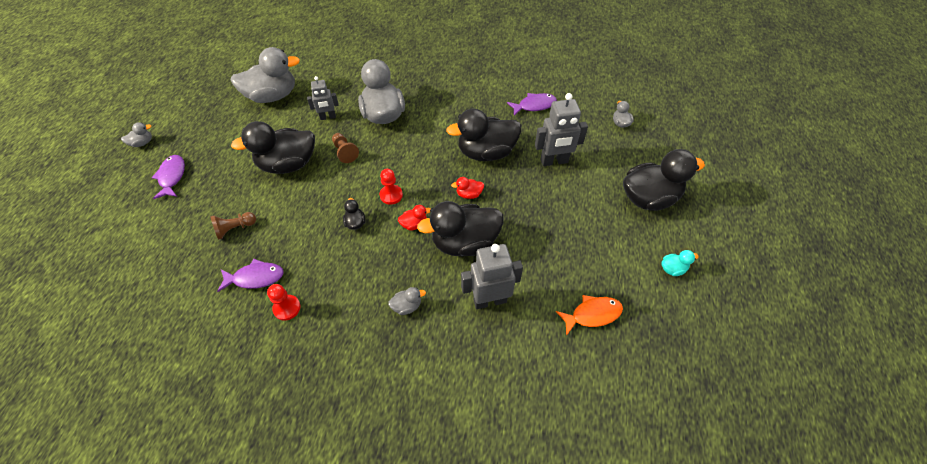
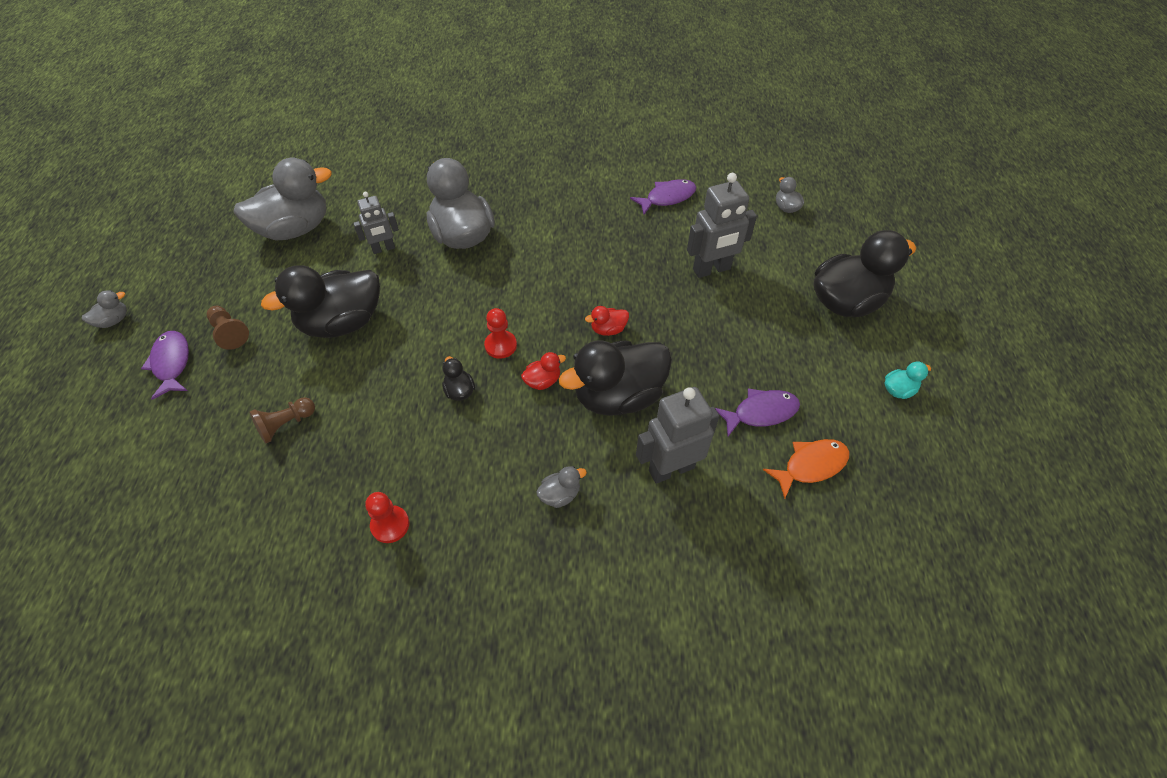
camera: 10 degrees left, 0 degrees up
purple fish [217,259,284,292] -> purple fish moved to [715,388,800,436]
brown pawn [332,133,359,163] -> brown pawn moved to [207,306,249,350]
black duck [446,109,521,161] -> none

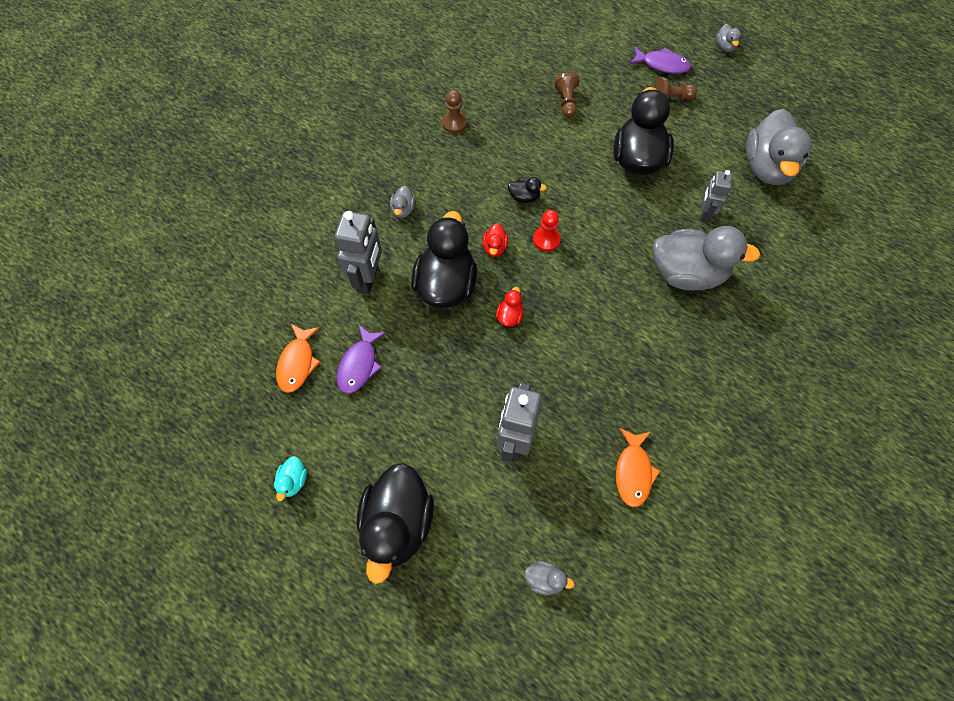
camera: 125 degrees right, 10 degrees up
red pawn [365,492,409,543] -> brown pawn [442,90,467,133]
purple fish [630,179,696,214] -> orange fish [616,428,660,507]

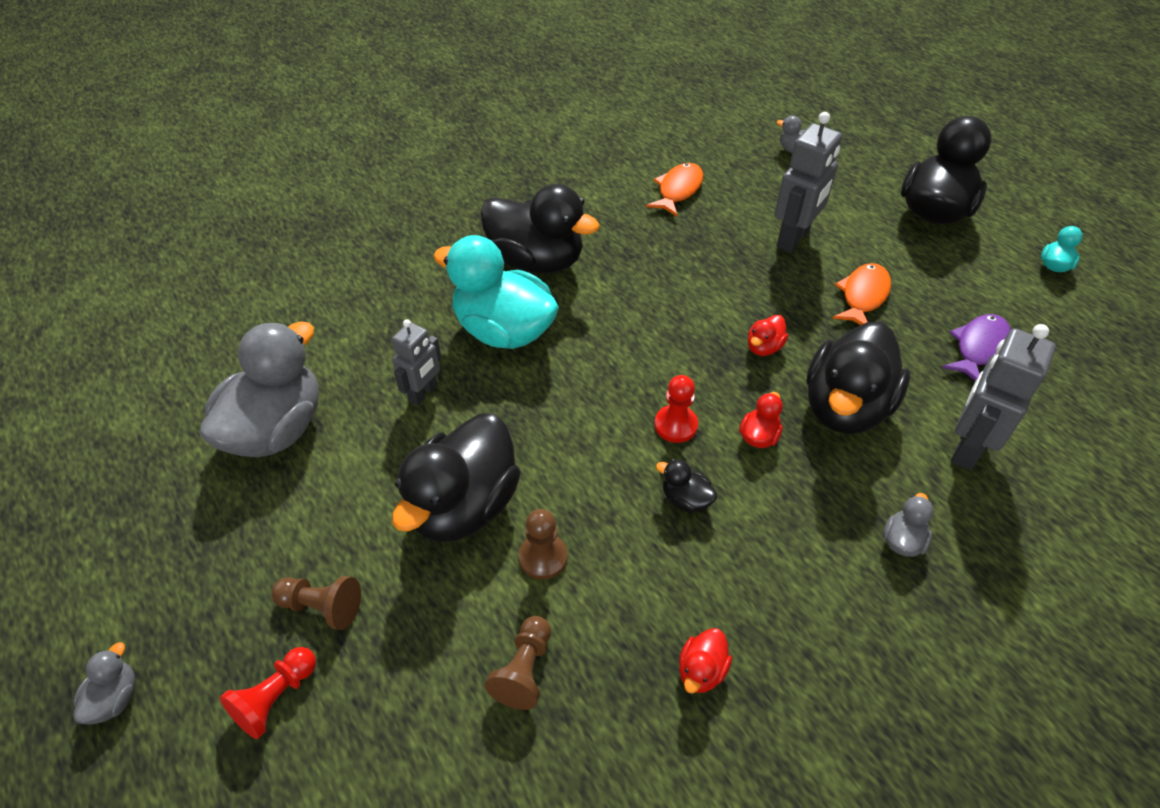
camera: 160 degrees left, 15 degrees down
orange fish [276,324,320,393] -> orange fish moved to [832,263,891,325]
brown pawn [442,90,467,133] -> brown pawn moved to [519,509,567,580]
purple fish [629,46,691,74] -> red pawn [220,647,316,739]
grey duck [653,226,760,290] -> turquoise duck [433,235,559,349]
none -> black duck [480,184,600,274]
none -> red duck [679,628,732,694]

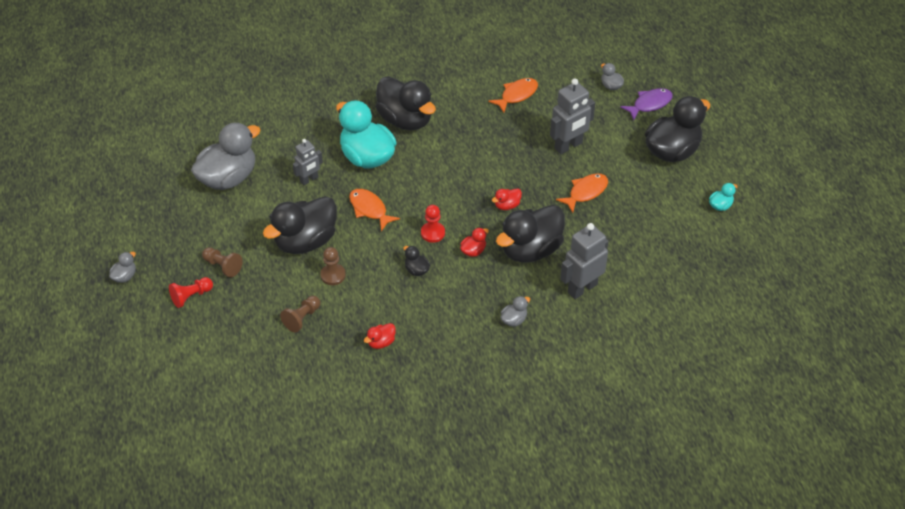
camera: 20 degrees right, 0 degrees up
purple fish [942,314,1011,381] -> purple fish moved to [620,88,673,120]
none -> orange fish [349,189,400,231]

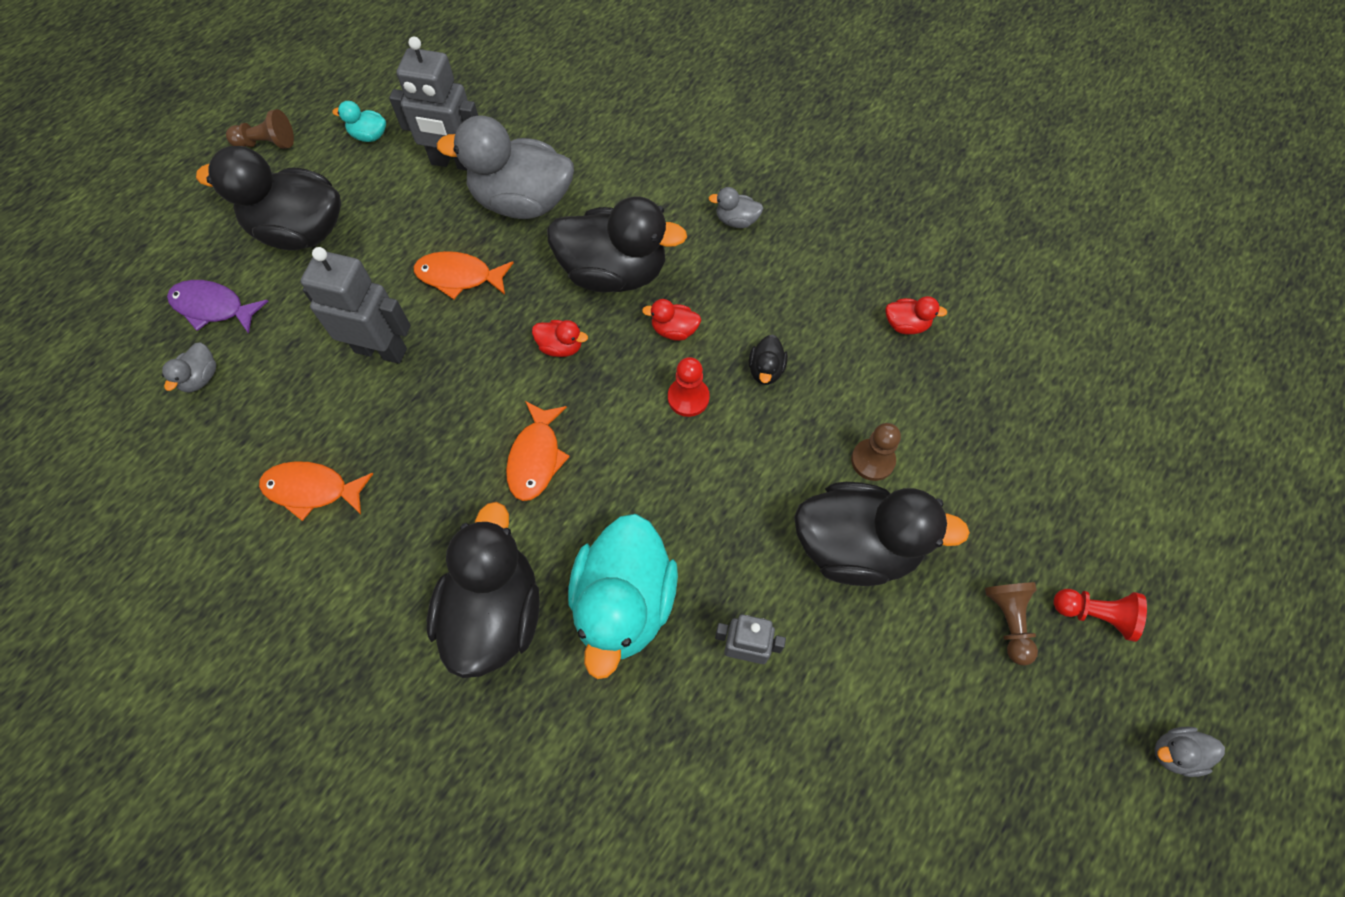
camera: 130 degrees left, 15 degrees up
grey duck [191,122,260,190] -> grey duck moved to [437,116,574,219]
brown pawn [280,296,321,332] -> brown pawn moved to [226,109,294,149]
orange fish [349,189,400,231] -> orange fish moved to [506,401,570,501]
grey robot [560,223,609,299] -> grey robot moved to [389,36,478,171]

